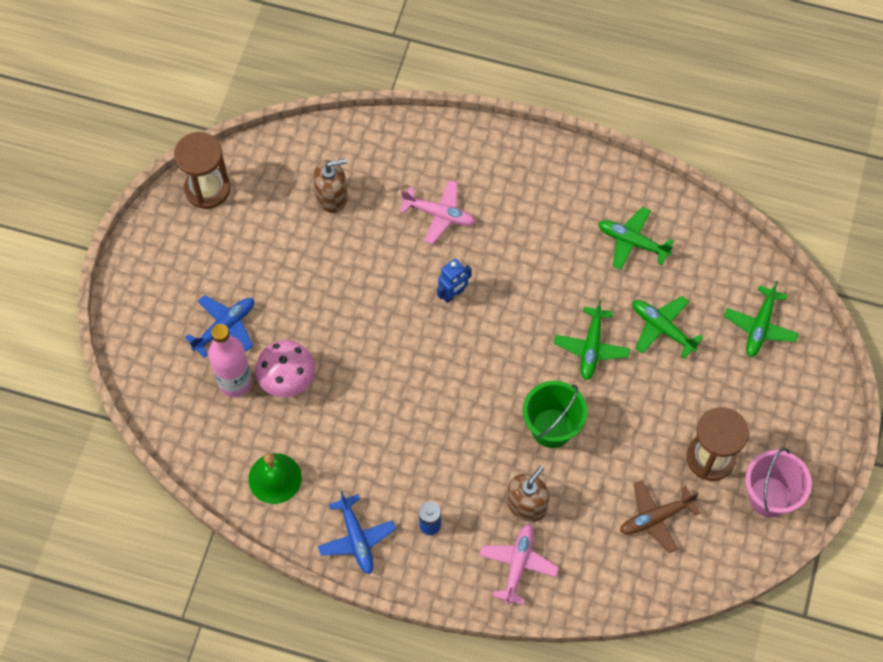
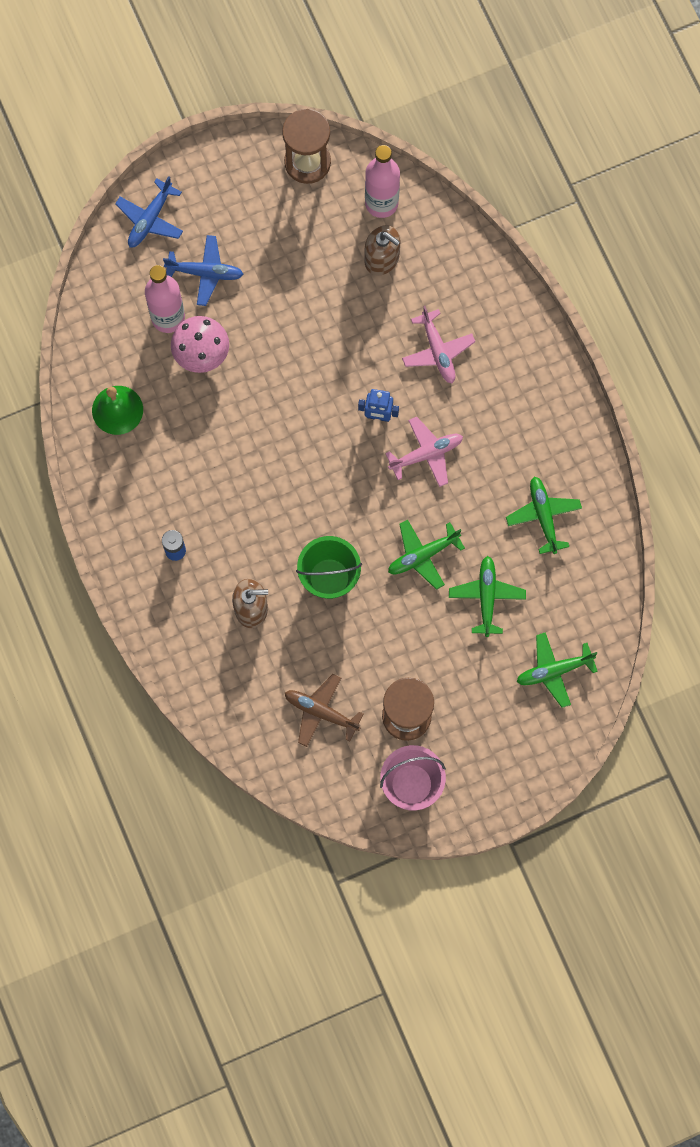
camera: 50 degrees right, 10 degrees up
blue plane [318,491,396,574] -> blue plane moved to [115,176,183,248]
pink plane [479,524,559,605] -> pink plane moved to [385,417,463,487]
none -> pink bottle [365,145,400,218]

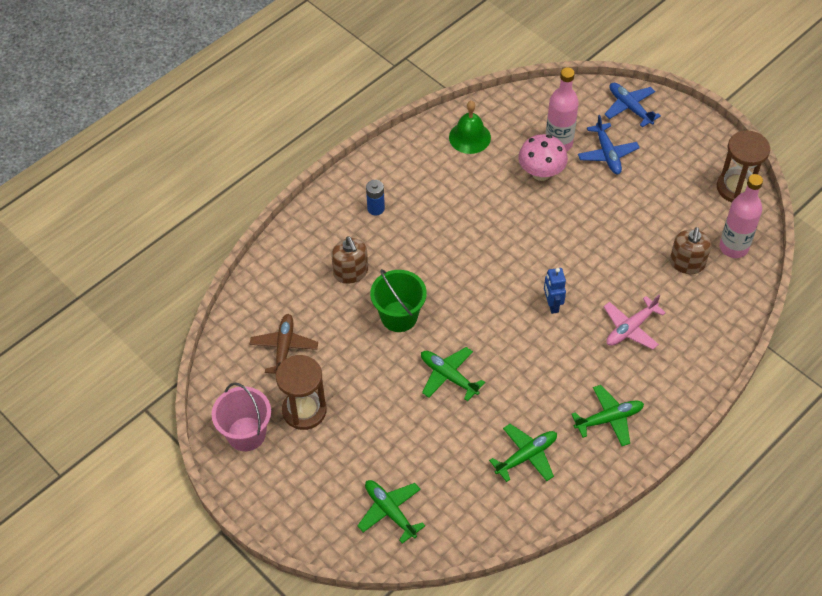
camera: 70 degrees right, 20 degrees down
blue plane [115,176,183,248] -> blue plane turned 45 degrees clockwise [604,83,661,127]
pink plane [385,417,463,487] -> none
green plane [449,556,526,637] -> green plane moved to [571,385,644,446]

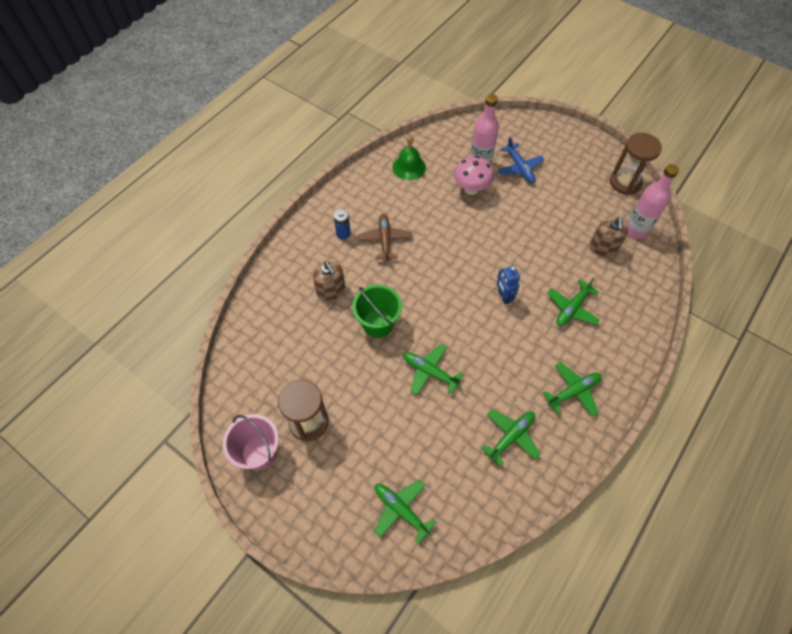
camera: 10 degrees left, 5 degrees up
brown plane [250,314,318,374] -> brown plane moved to [358,214,412,262]
blue plane [604,83,661,127] -> none
pink plane [604,295,666,350] -> green plane [547,277,600,326]

